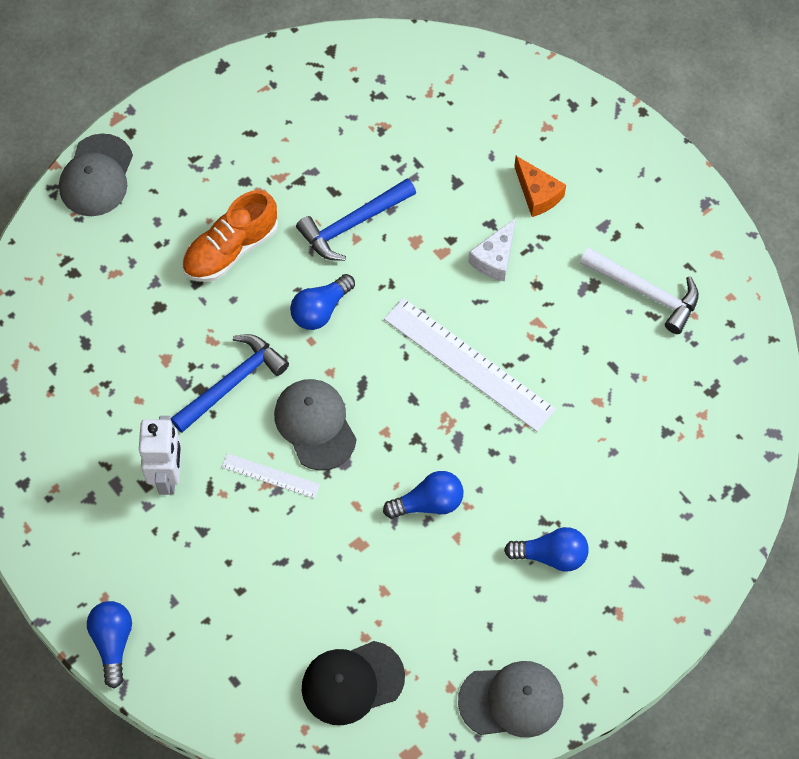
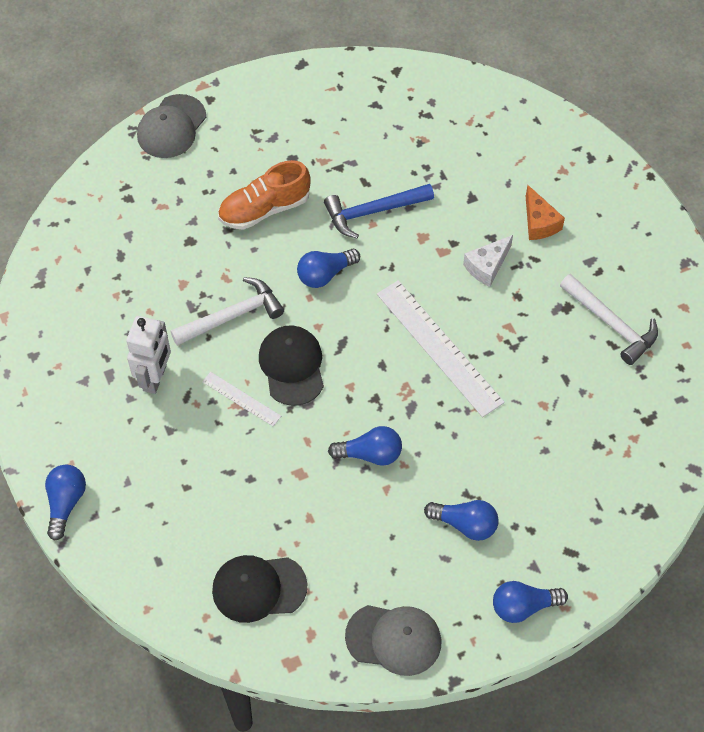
camera: 15 degrees right, 5 degrees down
blue hammer [171,334,289,433] -> white hammer [170,277,284,346]
grey cap [274,379,357,470] -> black cap [259,325,324,406]
none -> blue light bulb [493,581,568,623]

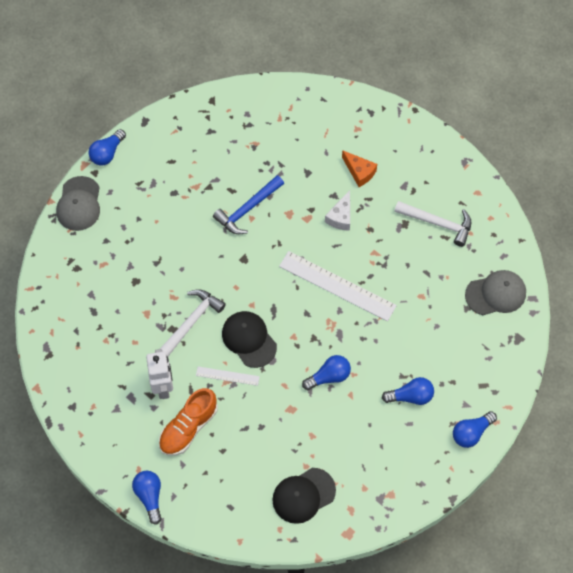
camera: 25 degrees left, 5 degrees up
orange shoe [218,160,311,230] -> orange shoe moved to [159,388,218,455]
blue light bulb [297,249,360,288] -> blue light bulb moved to [89,129,126,166]
grey cap [345,605,441,676] -> grey cap moved to [465,270,526,315]

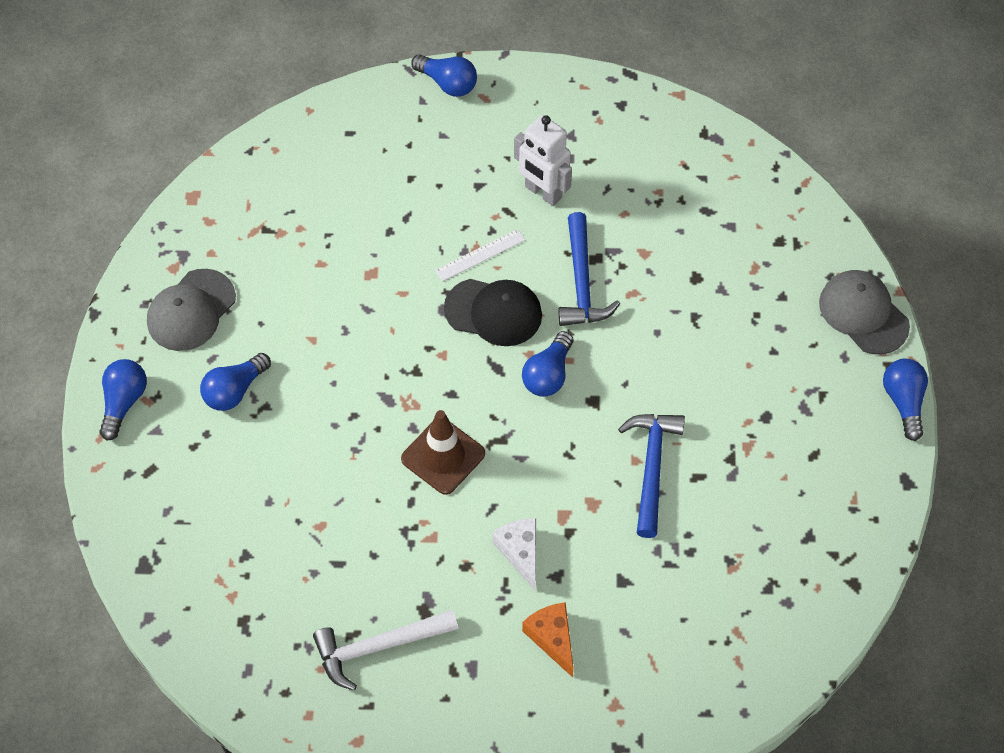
camera: 140 degrees right, 5 degrees down
orange shoe [159,388,218,455] -> none
white hammer [160,289,226,356] -> blue hammer [558,212,620,326]
black cap [272,468,336,524] -> none
white ruler [279,251,397,321] -> brown traffic cone [401,410,485,495]
blue light bulb [302,355,351,390] -> blue light bulb moved to [522,331,573,397]
orange cheese [342,150,377,187] -> orange cheese turned 60 degrees clockwise [522,602,574,677]
grey cap [465,270,526,315] -> grey cap moved to [147,269,236,351]

